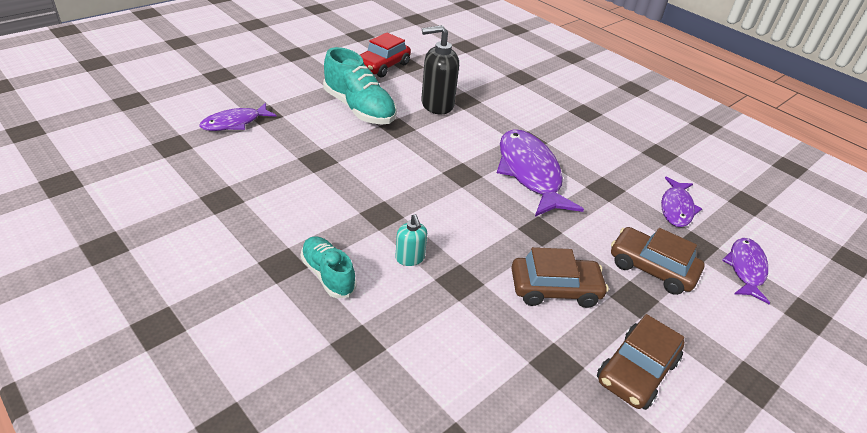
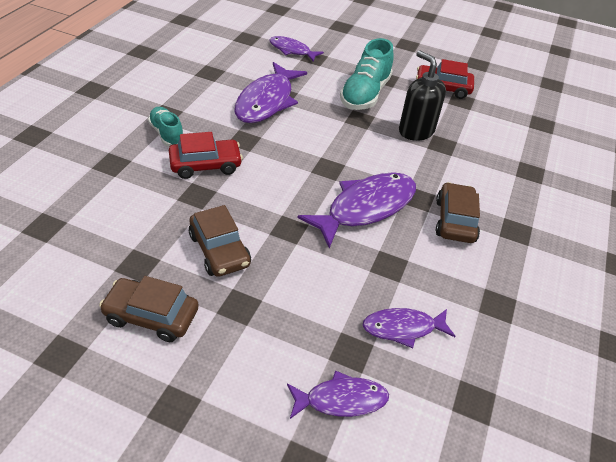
camera: 65 degrees right, 5 degrees up
turquoise shoe [301,236,357,298] -> turquoise shoe turned 60 degrees counterclockwise [148,107,183,147]
turquoise soap dispenser [395,214,427,266] -> red car [169,132,243,179]
brown car [611,227,705,295] -> brown car moved to [436,182,480,243]
none -> purple fish [235,62,307,123]

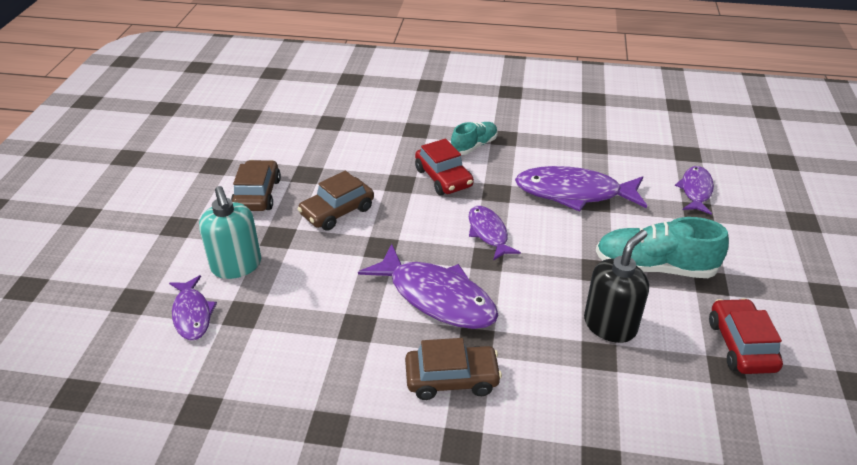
camera: 80 degrees right, 5 degrees down
purple fish [362,308,456,348] -> purple fish moved to [469,206,521,261]
none -> turquoise soap dispenser [199,186,261,279]

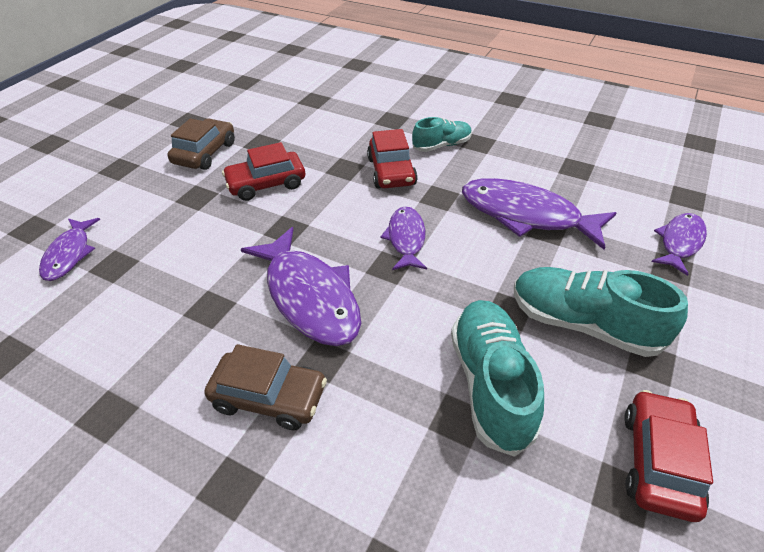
camera: 20 degrees right, 5 degrees up
turquoise soap dispenser [199,186,261,279] -> none
brown car [298,171,374,231] -> red car [222,142,305,201]
black soap dispenser [584,230,649,343] -> turquoise shoe [451,300,544,457]

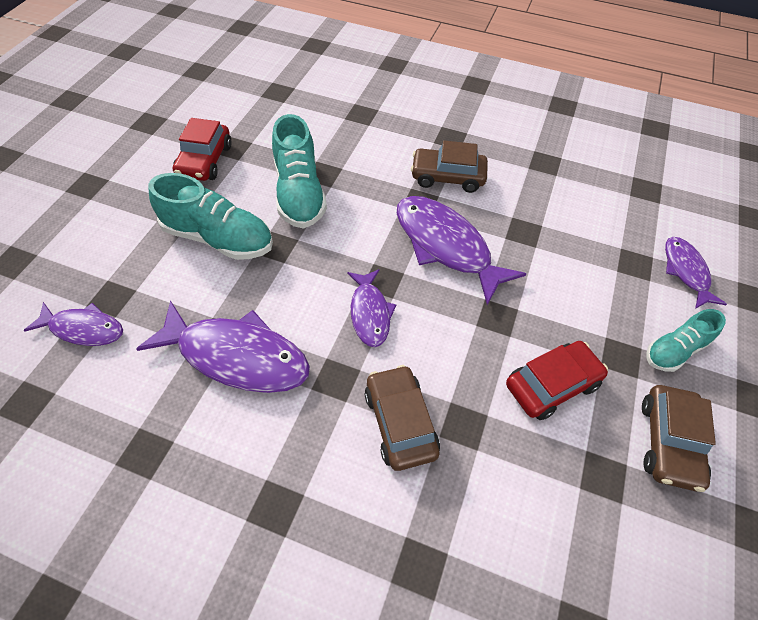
camera: 170 degrees right, 10 degrees up
red car [367,129,418,189] -> brown car [365,365,440,471]
turquoise shoe [412,117,472,152] -> turquoise shoe moved to [647,309,726,372]
purple fish [651,213,707,276] -> purple fish turned 105 degrees counterclockwise [23,302,123,346]

